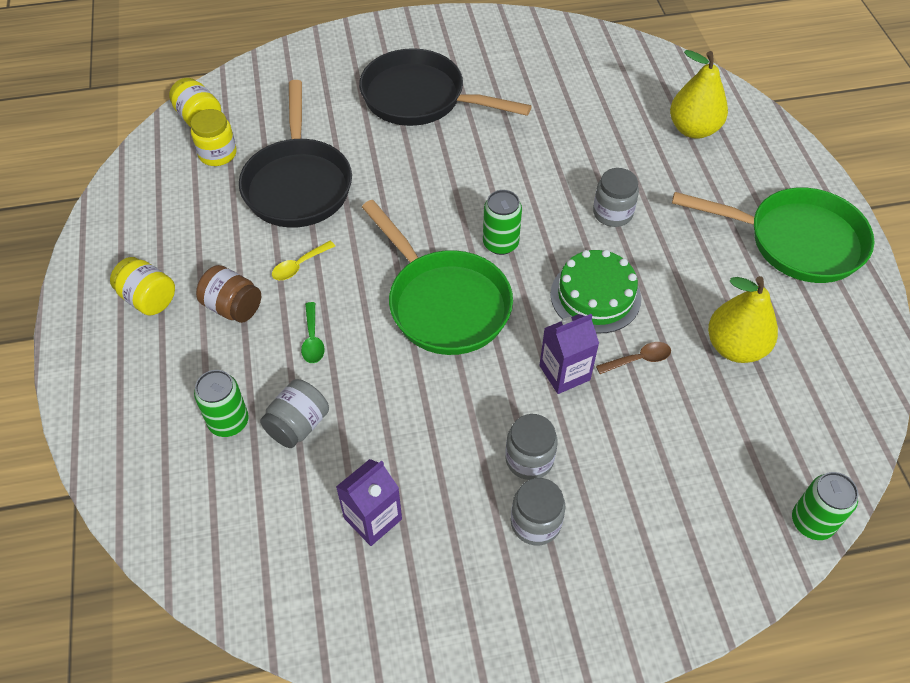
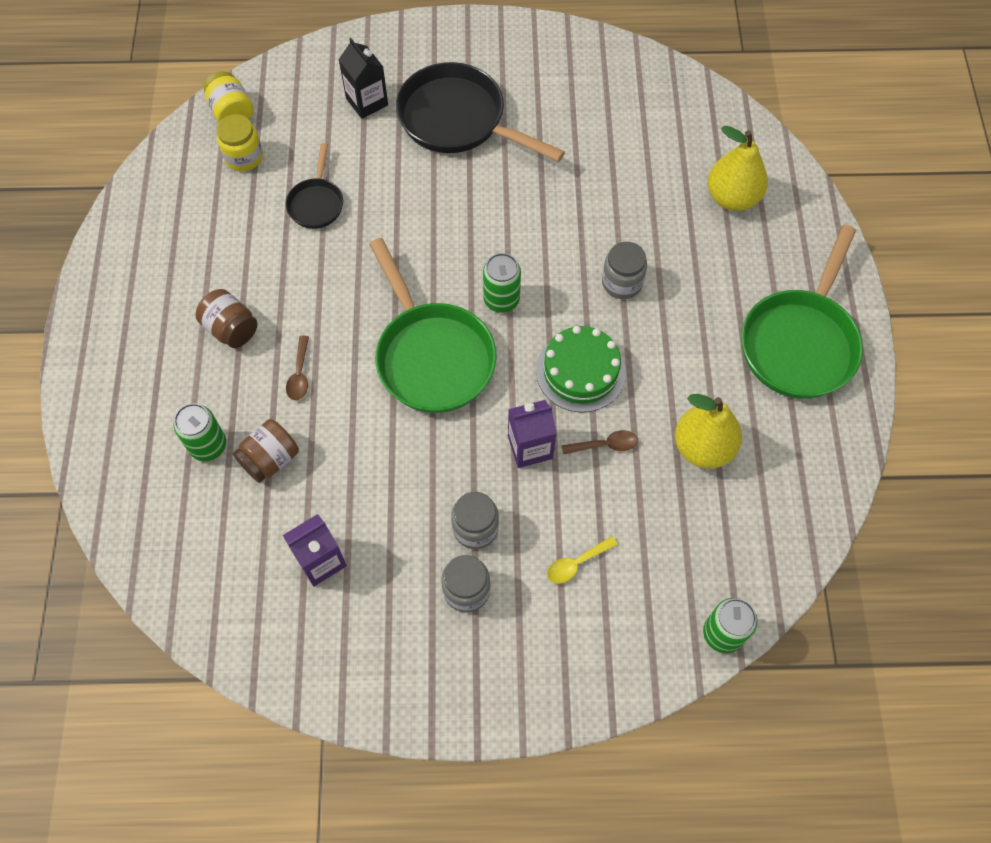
camera: 10 degrees right, 10 degrees up
yellow jar [110,257,175,316] -> none
black pan [239,80,352,227] -> black pan [285,143,343,229], size x0.52
grey jar [260,379,329,448] -> brown jar [233,419,299,483]
yellow spoon [272,241,335,280] -> yellow spoon moved to [547,536,618,584]
green spoon [301,302,325,363] -> brown spoon [286,336,309,400]
green pan [672,187,875,283] -> green pan turned 90 degrees clockwise [741,225,863,399]
none -> black carton [338,38,388,119]

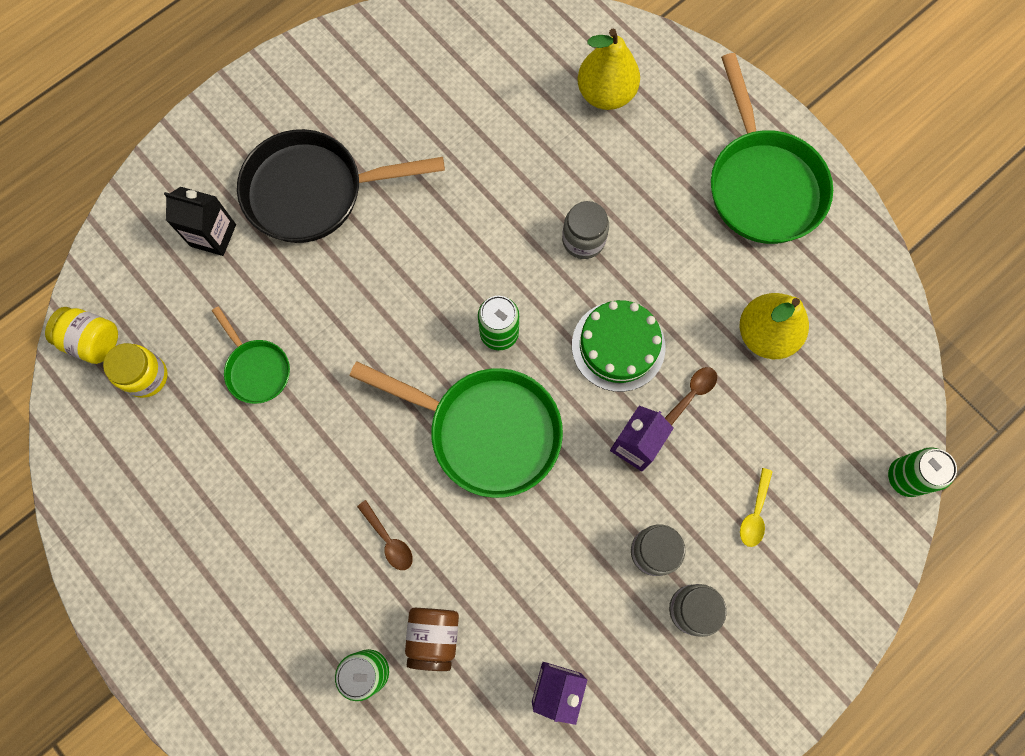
camera: 40 degrees left, 10 degrees up
brown jar [195,289,257,348] -> none
black pan [285,143,343,229] -> green pan [212,306,290,404]

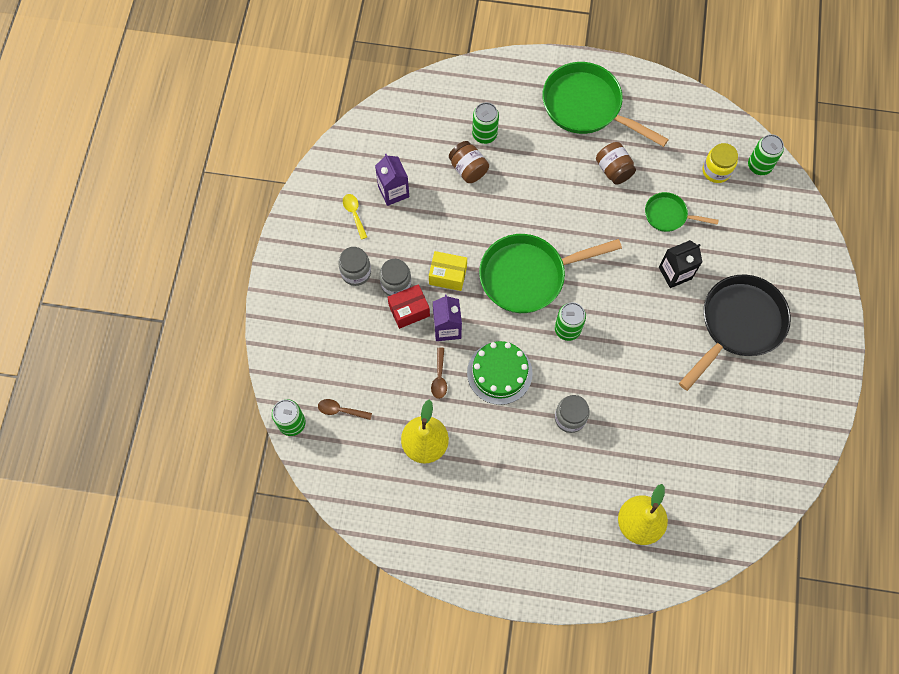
camera: 140 degrees right, 5 degrees down
yellow jar [45,307,118,364] -> green can [748,134,784,175]
black carton [164,187,236,256] -> black carton moved to [659,240,703,288]
brown spoon [357,500,413,570] -> brown spoon moved to [318,399,372,420]
green pan [711,53,833,244] -> green pan moved to [542,62,669,147]
yellow spoon [740,468,773,547] -> yellow spoon moved to [343,194,367,239]
none -> red box [387,284,430,329]
none -> yellow box [429,251,467,291]
none -> brown jar [596,142,636,185]

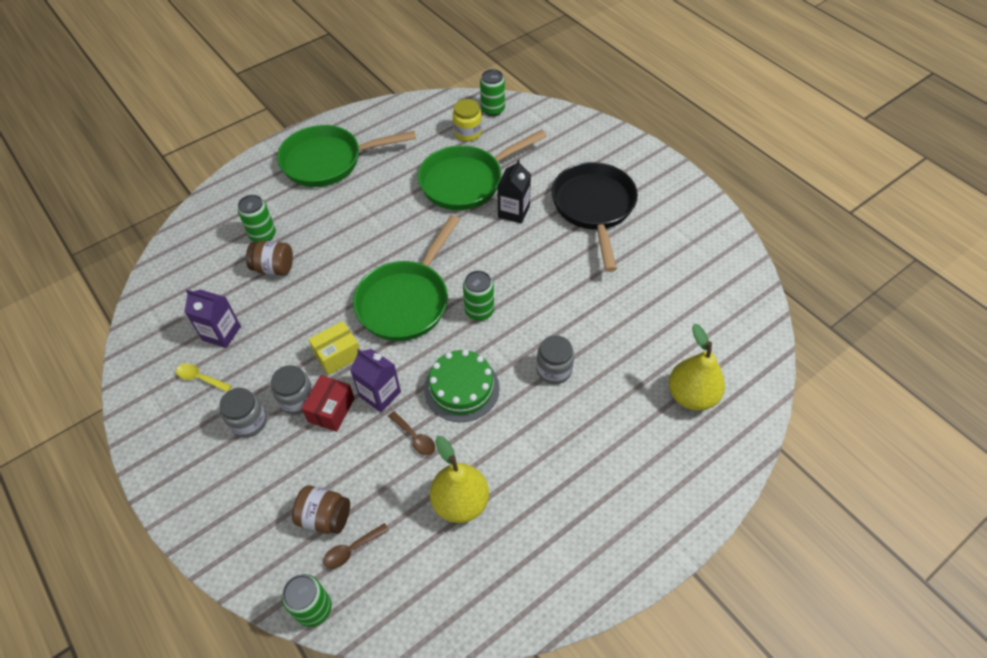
camera: 45 degrees left, 15 degrees down
brown jar [596,142,636,185] -> brown jar moved to [292,485,350,534]
green pan [645,192,719,232] -> green pan [418,130,547,210], size x1.94

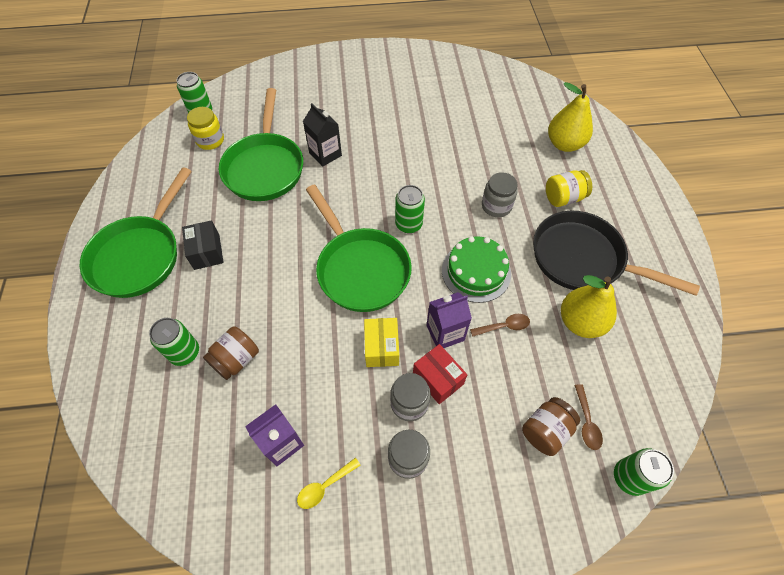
camera: 60 degrees left, 5 degrees up
black pan [552,162,638,272] -> black pan moved to [533,211,700,296]
none -> black box [182,220,224,270]
none -> yellow jar [546,170,592,207]

